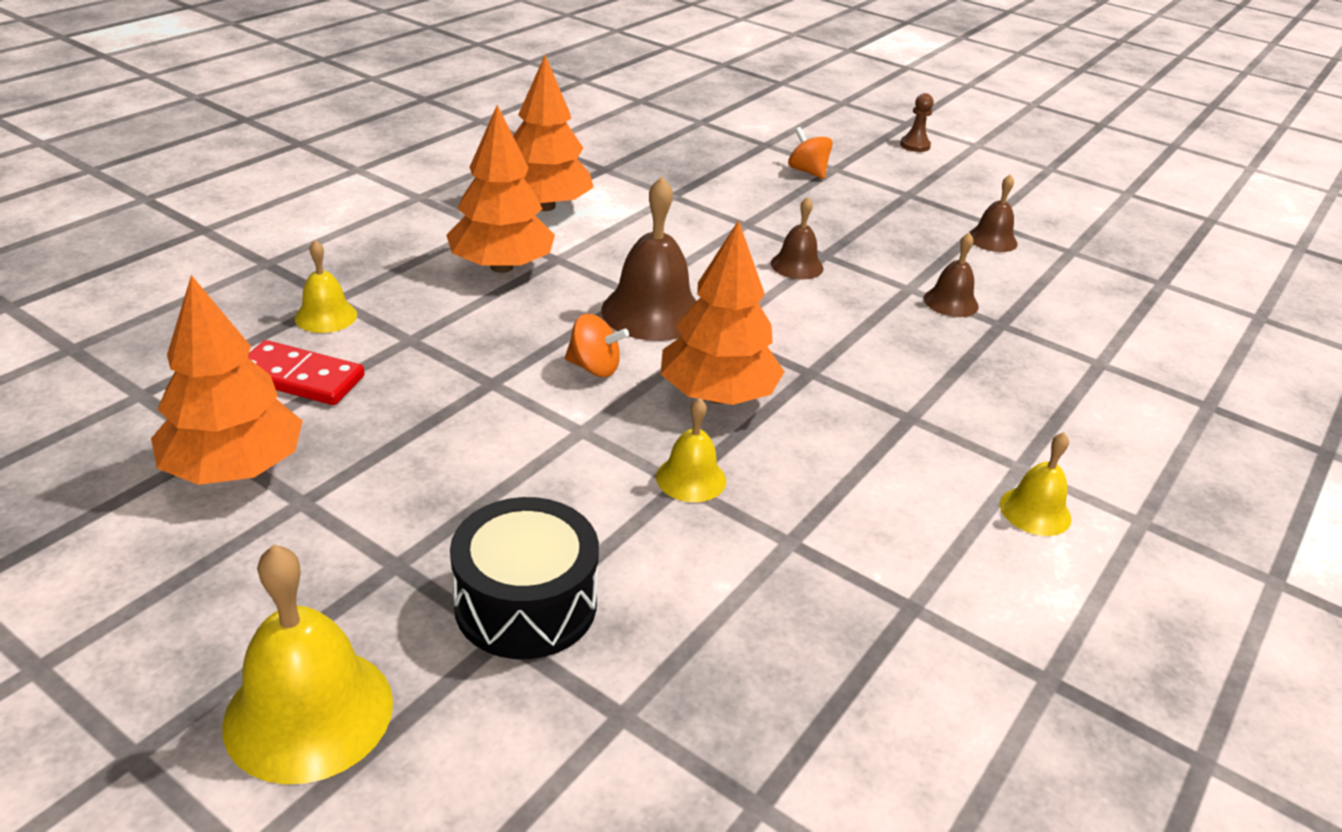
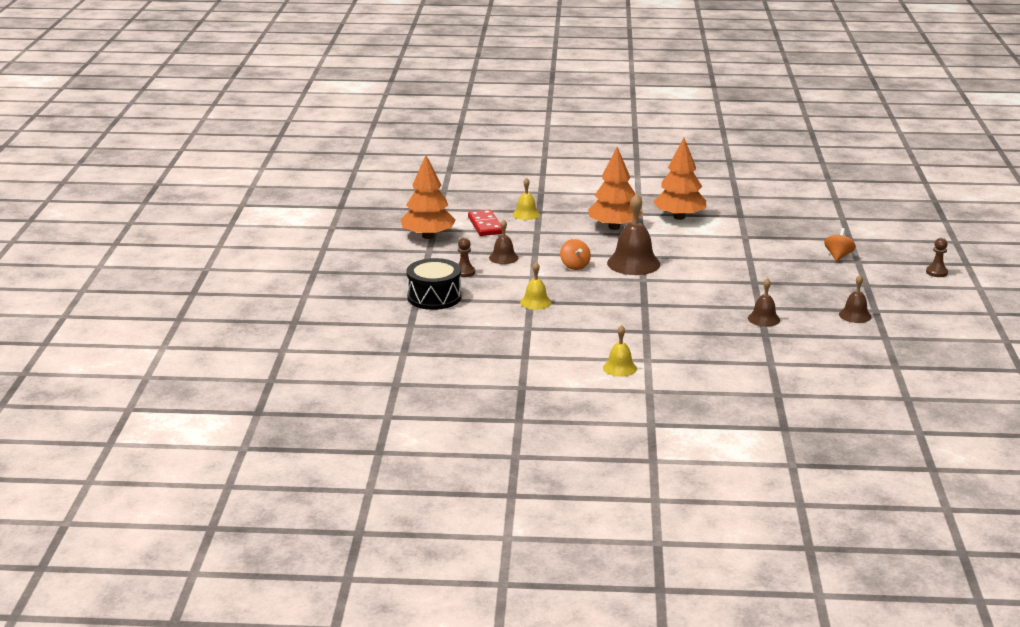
camera: 60 degrees right, 10 degrees down
yellow bell [222,545,393,784] -> none
orange tree [661,220,784,405] -> none
brown bell [771,197,823,280] -> brown bell moved to [489,219,518,264]
none -> brown pawn [458,238,475,277]

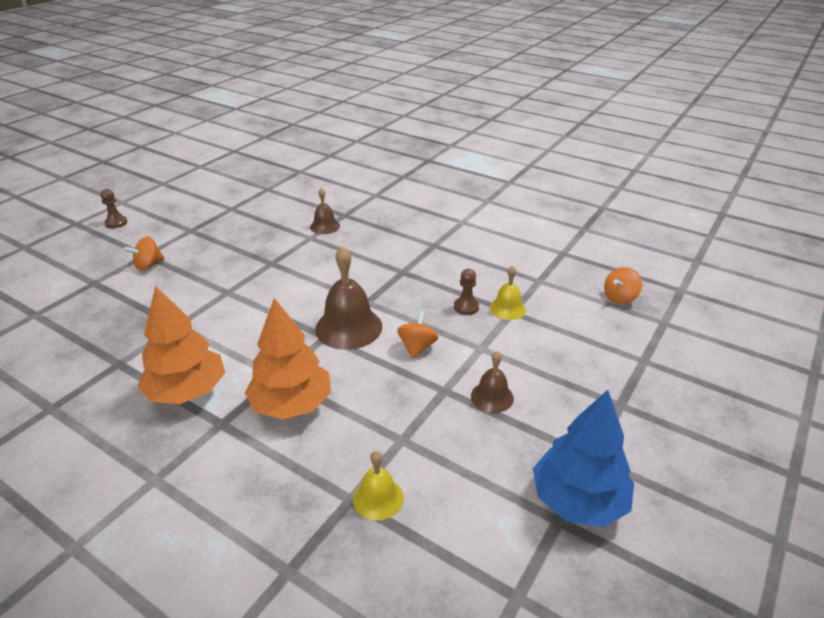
camera: 150 degrees left, 10 degrees up
orange tree [401,155,455,239] -> blue tree [533,390,634,527]
black drum [407,258,461,310] -> none
brown pawn [458,238,475,277] -> brown pawn moved to [454,269,479,315]
red domino [468,210,502,236] -> none
yellow bell [603,325,637,377] -> none
brown bell [839,275,872,323] -> none
none -> orange spinning top [604,267,642,304]

